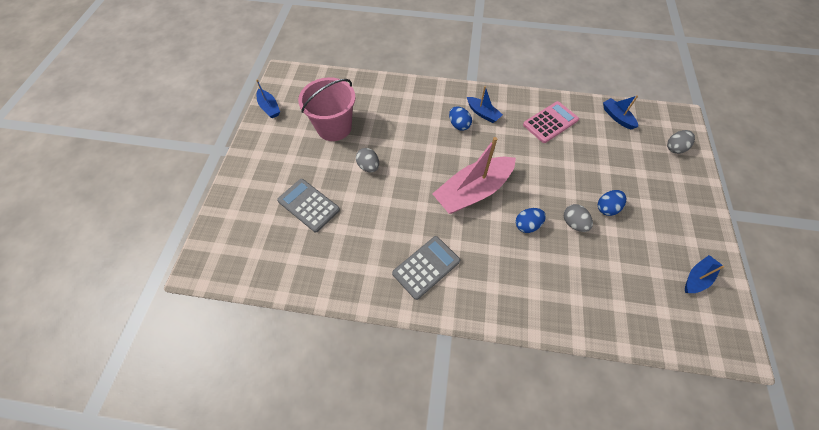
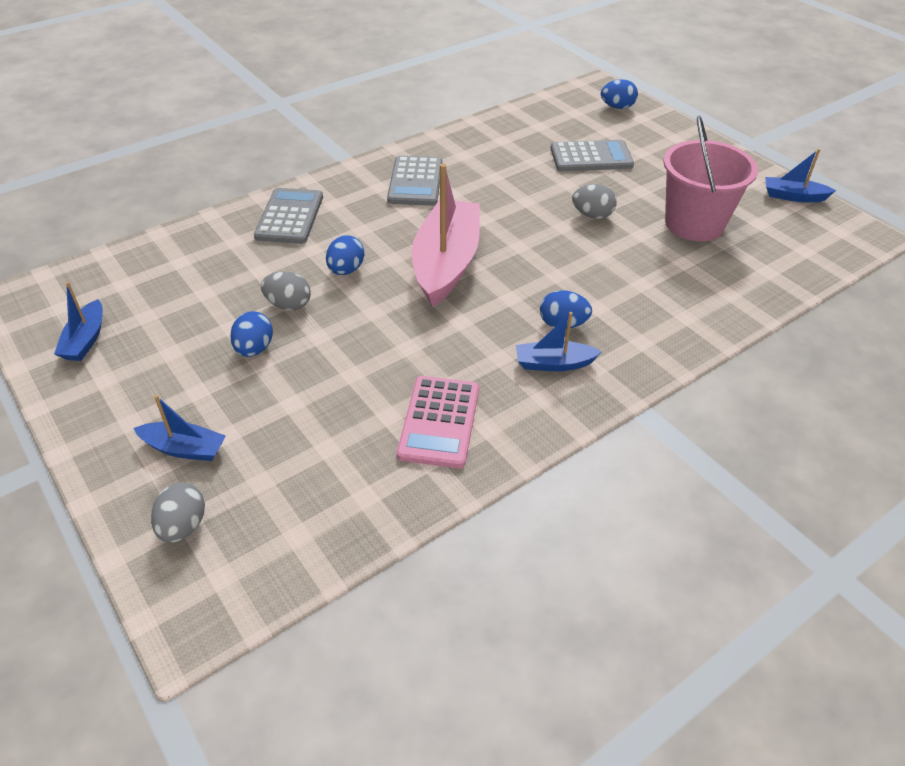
camera: 135 degrees right, 15 degrees down
blue boat [603,95,638,129] -> blue boat moved to [133,395,226,461]
none -> grey calculator [254,188,323,244]
none -> blue egg [601,79,638,109]

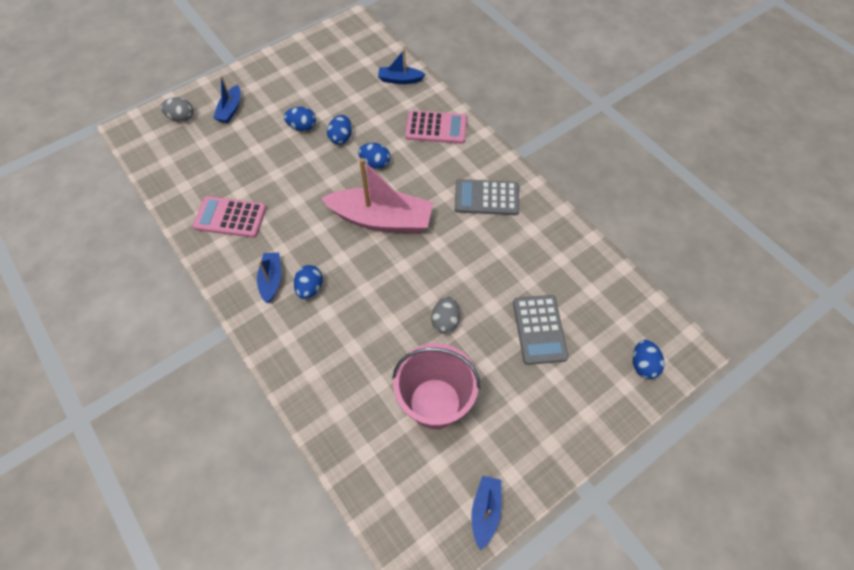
camera: 90 degrees right, 15 degrees up
blue boat [54,282,103,361] -> blue boat moved to [378,49,425,84]
grey calculator [254,188,323,244] -> pink calculator [405,110,467,144]
grey egg [261,271,311,310] -> blue egg [327,115,352,145]

